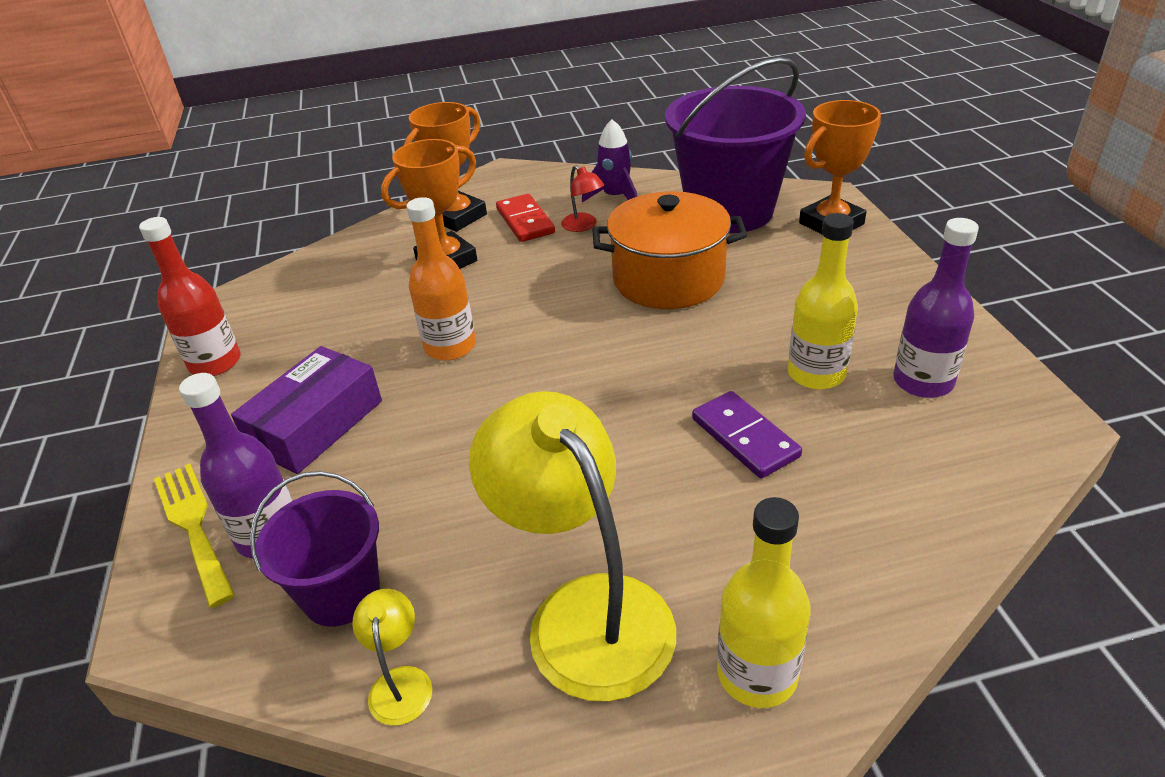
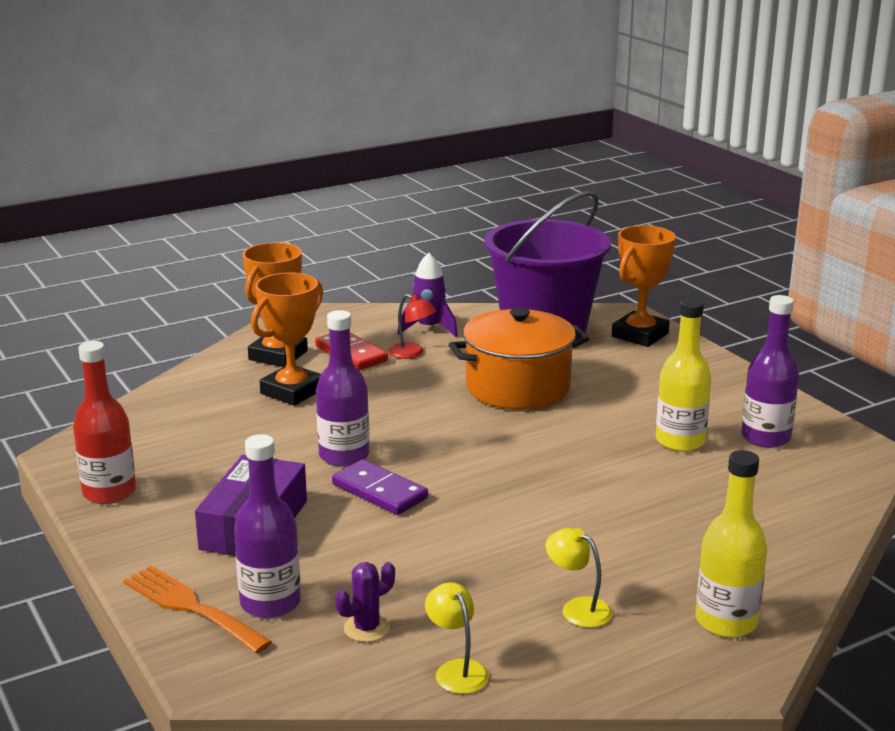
camera: 20 degrees left, 15 degrees down
yellow fork [154,464,235,608] -> orange fork [123,566,272,653]
purple bucket [250,471,380,627] -> purple cactus [335,562,395,642]
orange bottle [406,197,476,361] -> purple bottle [316,310,369,467]
yellow lamp [469,391,676,702] -> yellow lamp [545,528,613,628], size x0.42
purple domino [692,391,802,478] -> purple domino moved to [332,459,428,515]

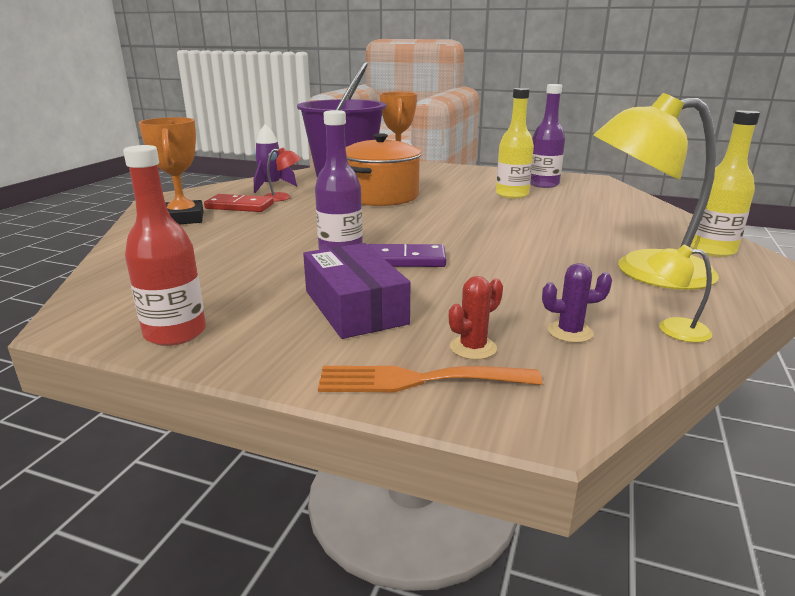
camera: 40 degrees left, 0 degrees up
purple bottle [234,434,301,618] -> red cactus [449,276,503,360]
orange trophy [251,272,323,406] -> none
purple cactus [335,562,395,642] -> purple cactus turned 75 degrees clockwise [542,263,612,343]
yellow lamp [545,528,613,628] -> yellow lamp [594,93,719,290], size x2.37

